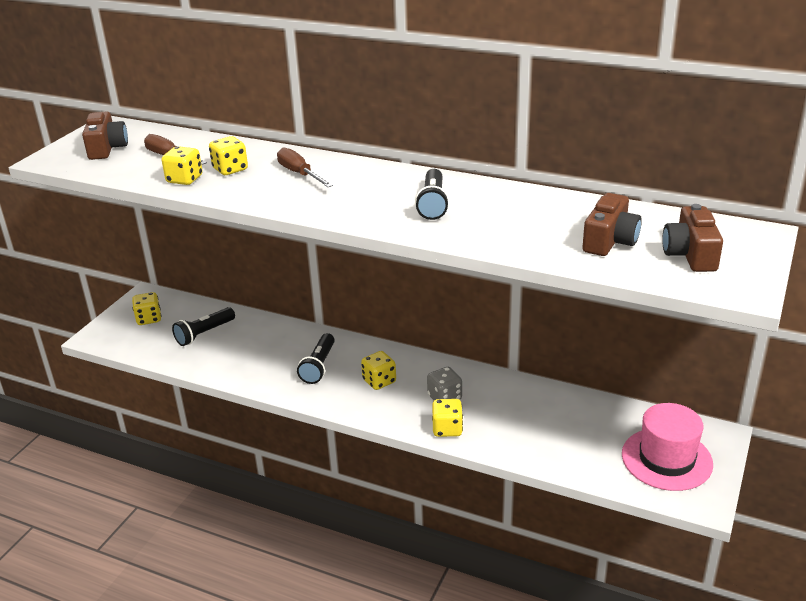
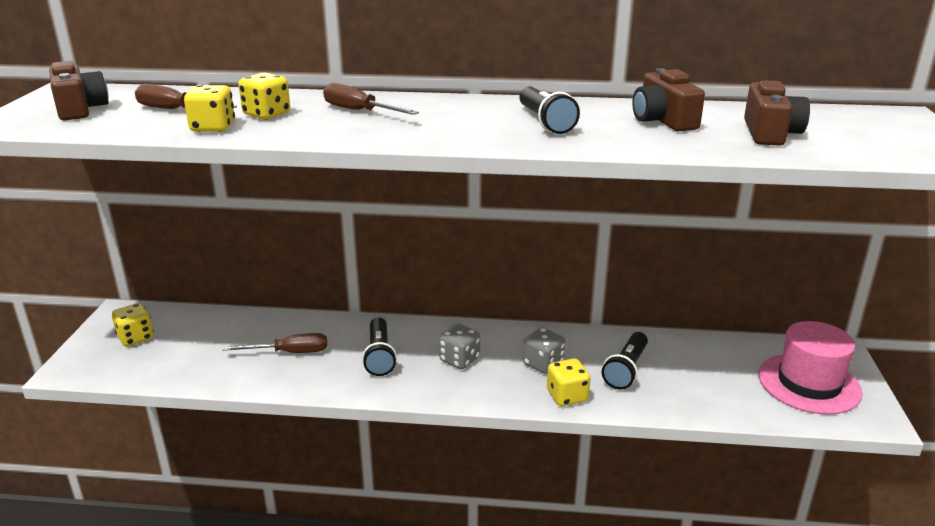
camera: 20 degrees left, 5 degrees down
black flashlight [172,307,235,346] -> black flashlight moved to [602,332,648,389]
yellow dice [361,351,396,390] -> grey dice [439,324,480,369]
brown camera [662,204,723,272] -> brown camera moved to [632,68,705,131]
none -> brown screwdriver [223,333,327,353]

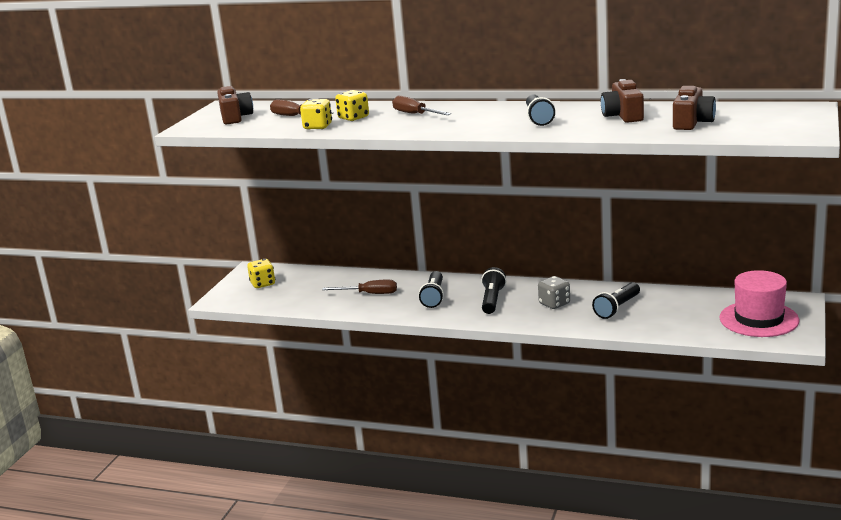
camera: 15 degrees right, 5 degrees down
grey dice [439,324,480,369] -> black flashlight [481,267,506,314]
yellow dice [547,358,591,406] -> none

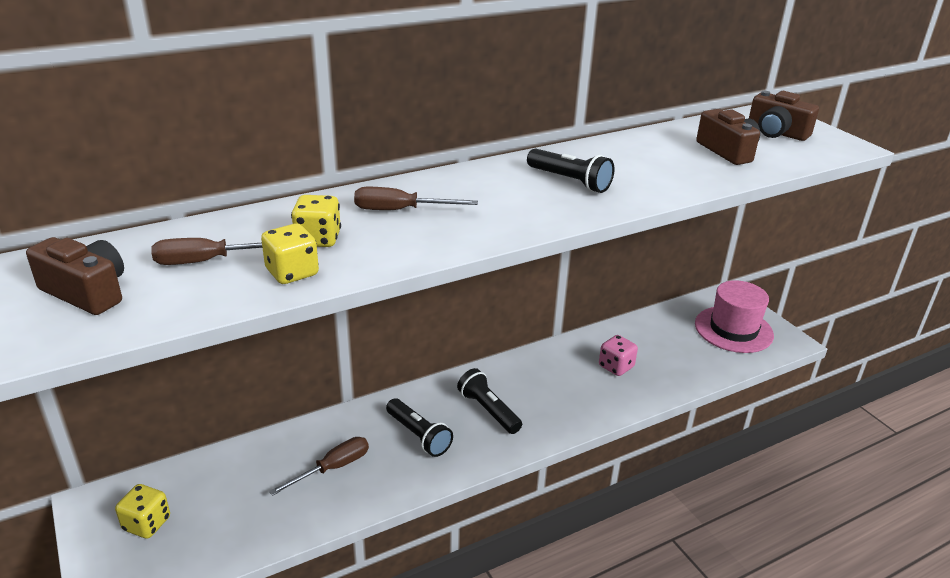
camera: 50 degrees left, 10 degrees up
grey dice [538,276,570,309] -> none
black flashlight [592,282,640,319] -> pink dice [599,335,638,376]
brown camera [601,79,644,123] -> brown camera moved to [749,91,819,141]

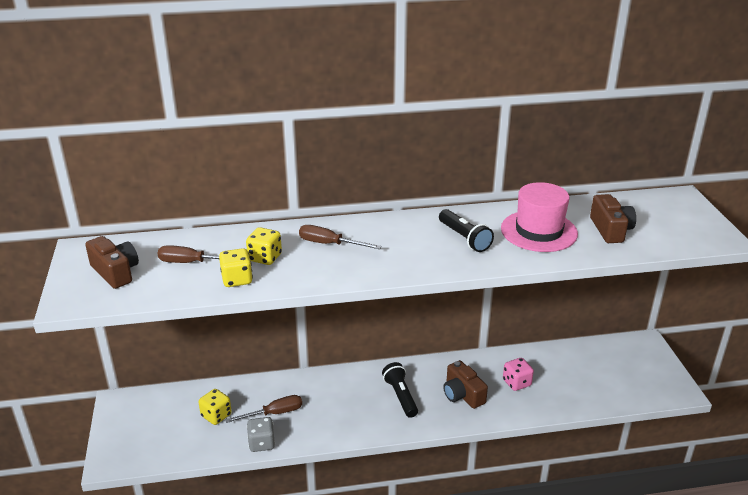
camera: 20 degrees right, 0 degrees up
yellow dice [115,484,170,539] -> yellow dice moved to [199,389,232,425]
black flashlight [386,398,453,457] -> none
pink hat [695,280,774,353] -> pink hat moved to [501,182,578,252]
brown camera [749,91,819,141] -> brown camera moved to [443,360,488,409]
none -> grey dice [247,417,275,452]

